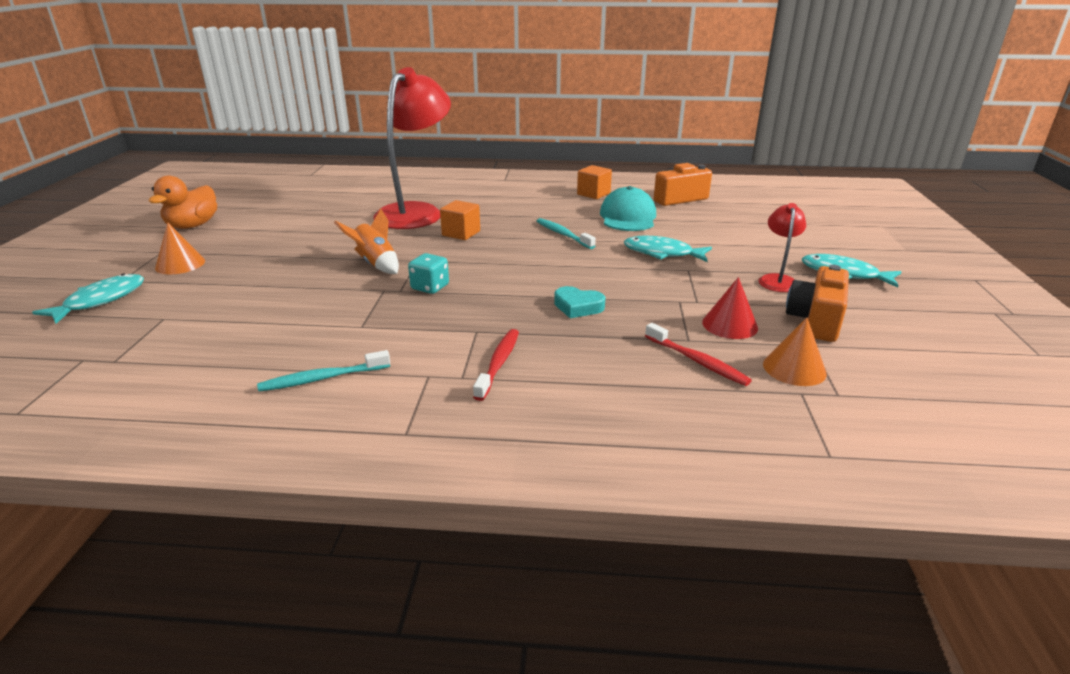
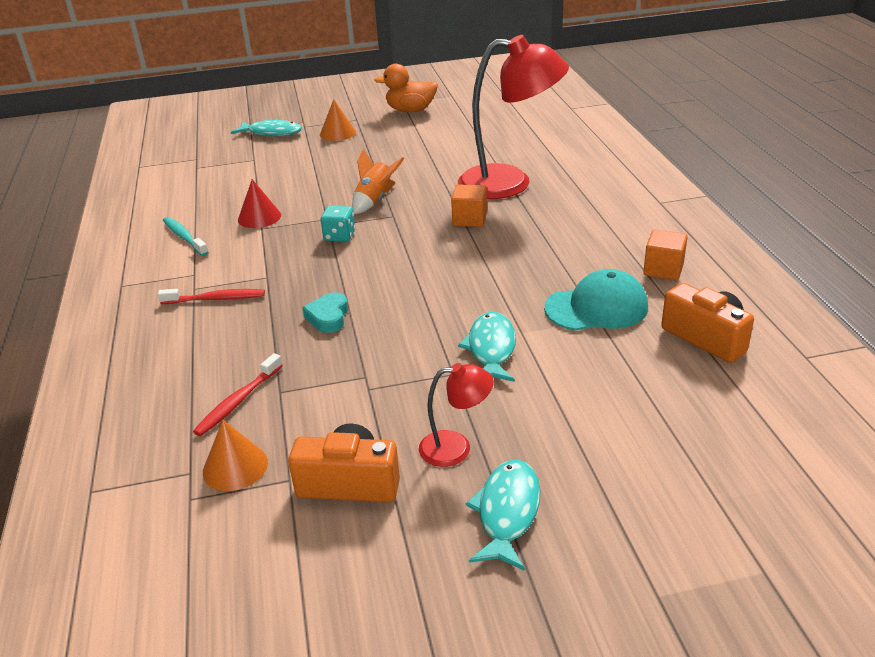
camera: 75 degrees right, 5 degrees up
turquoise toothbrush [537,218,596,249] -> none
red cone [702,277,758,339] -> red cone moved to [238,179,281,228]

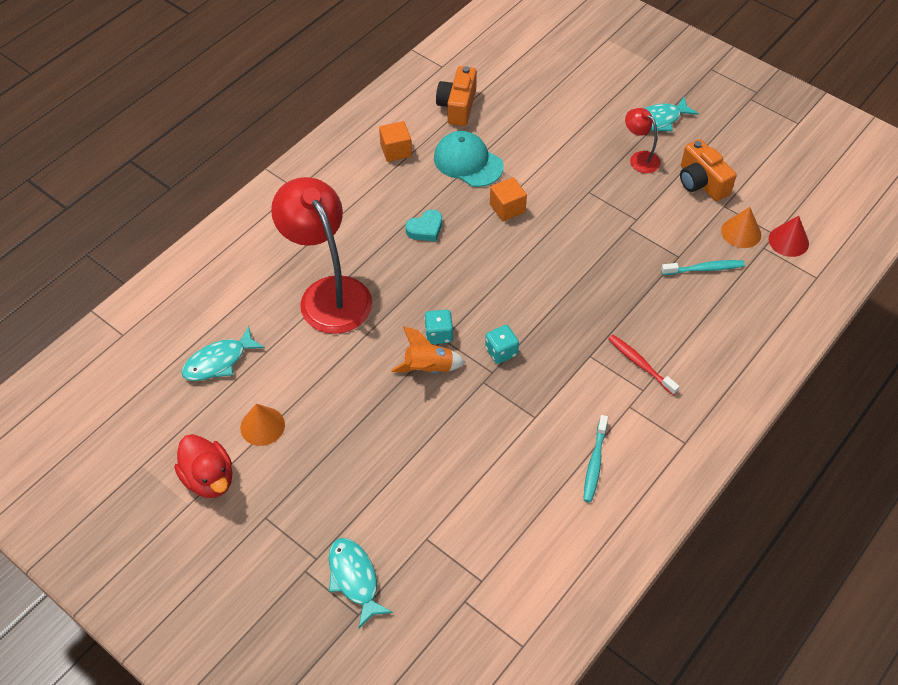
camera: 130 degrees left, 20 degrees up
red toothbrush [193,353,283,436] -> turquoise toothbrush [661,260,745,275]
red cone [238,179,281,228] -> red cone moved to [769,216,809,257]
turquoise heart [302,293,348,333] -> turquoise heart moved to [406,210,442,241]
orange cone [320,99,356,141] -> orange cone moved to [240,404,285,446]
orange duck [374,64,438,112] -> red duck [174,434,233,498]
orange cube [451,184,487,227] -> orange cube moved to [490,177,527,221]
turquoise fish [458,312,516,382] -> turquoise fish moved to [182,326,265,381]
none -> turquoise dice [424,309,453,344]

